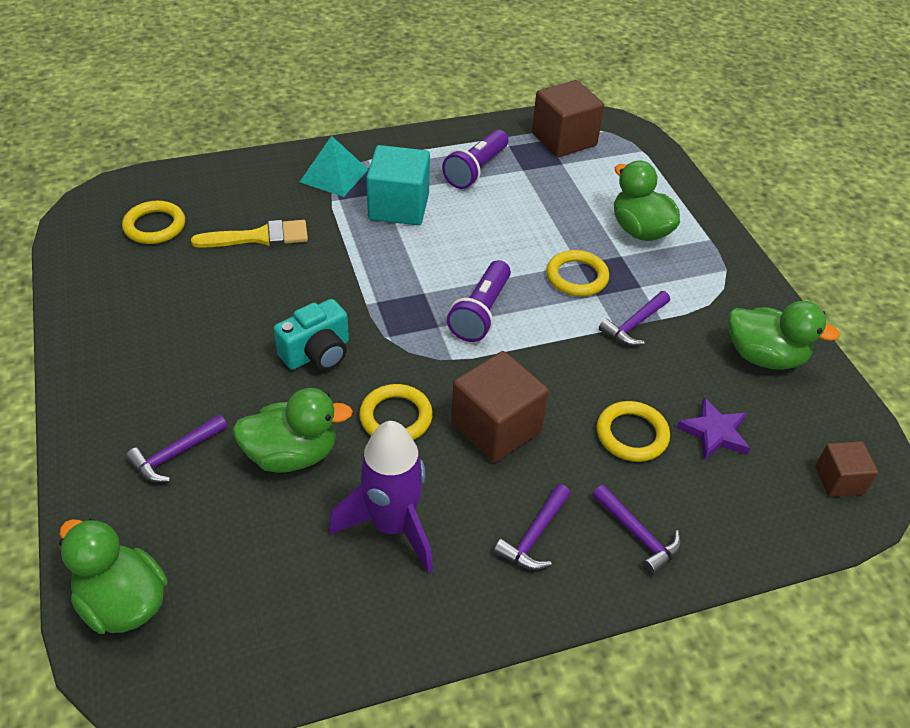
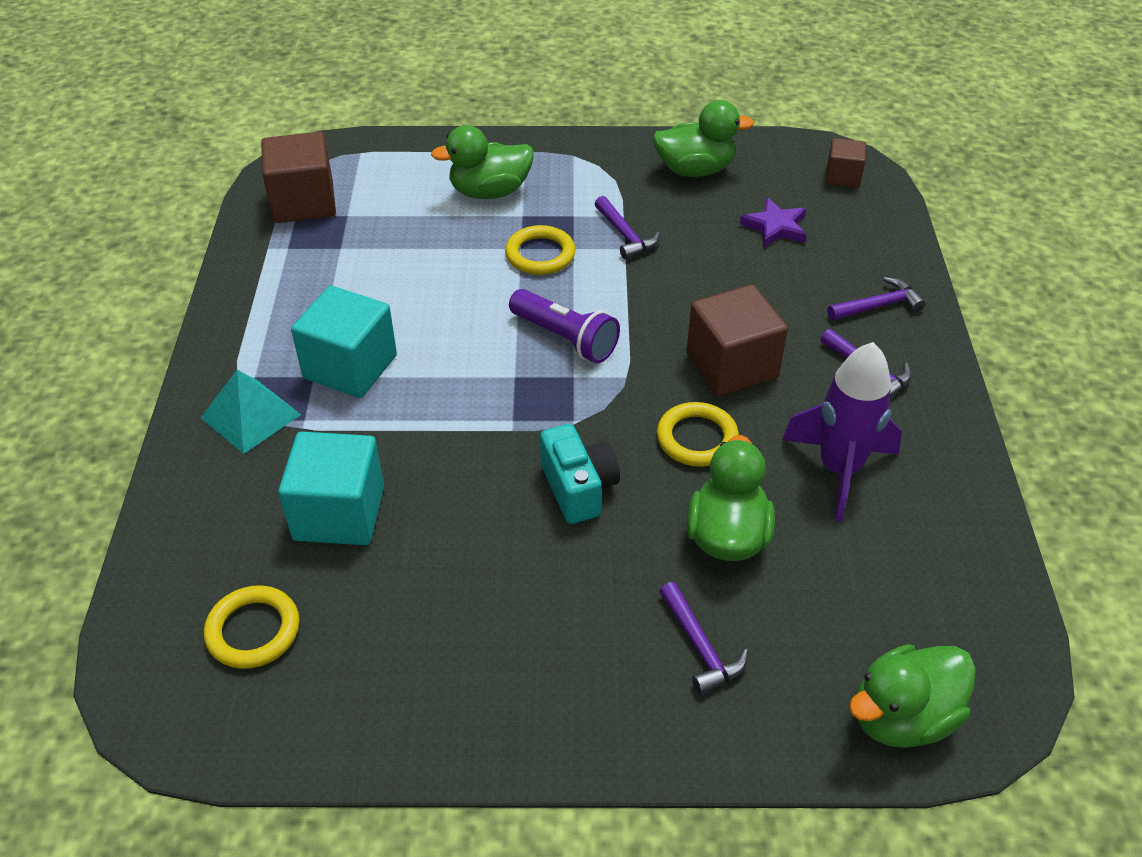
camera: 70 degrees left, 0 degrees up
yellow brush [191,220,308,248] -> turquoise cube [278,431,384,545]
purple flashlight [442,130,509,189] -> none
yellow ring [597,401,670,462] -> none
green duck [729,301,840,370] -> green duck turned 45 degrees clockwise [653,100,754,177]

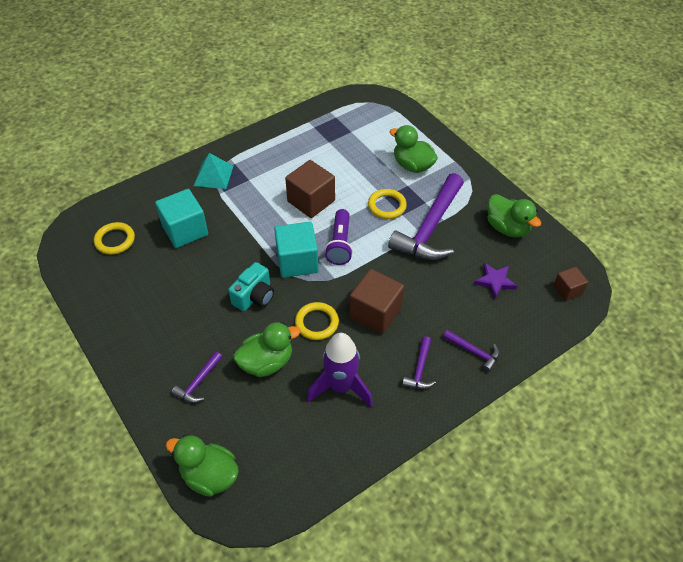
camera: 55 degrees right, 5 degrees up
brown cube [261,132,336,223] -> brown cube moved to [285,160,335,218]
turquoise cube [291,286,397,398] -> turquoise cube moved to [274,222,319,278]
purple hammer [595,196,660,260] -> purple hammer [388,173,464,260], size x2.21

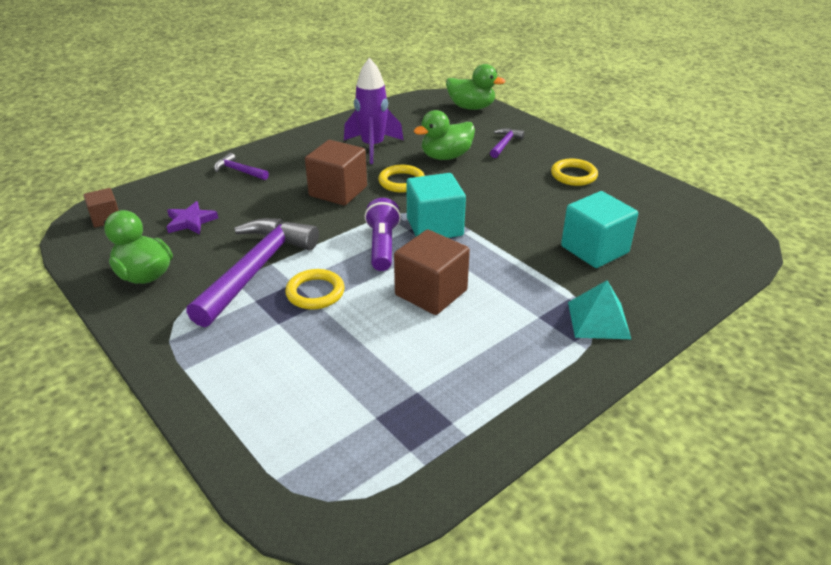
camera: 175 degrees right, 15 degrees down
yellow ring [94,222,135,255] -> yellow ring moved to [551,159,598,186]
turquoise camera [228,262,274,311] -> none
green duck [389,125,438,173] -> none
purple hammer [402,336,436,389] -> none

